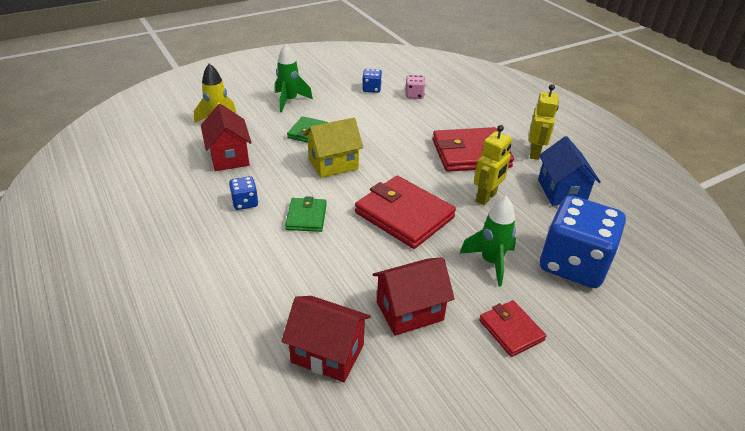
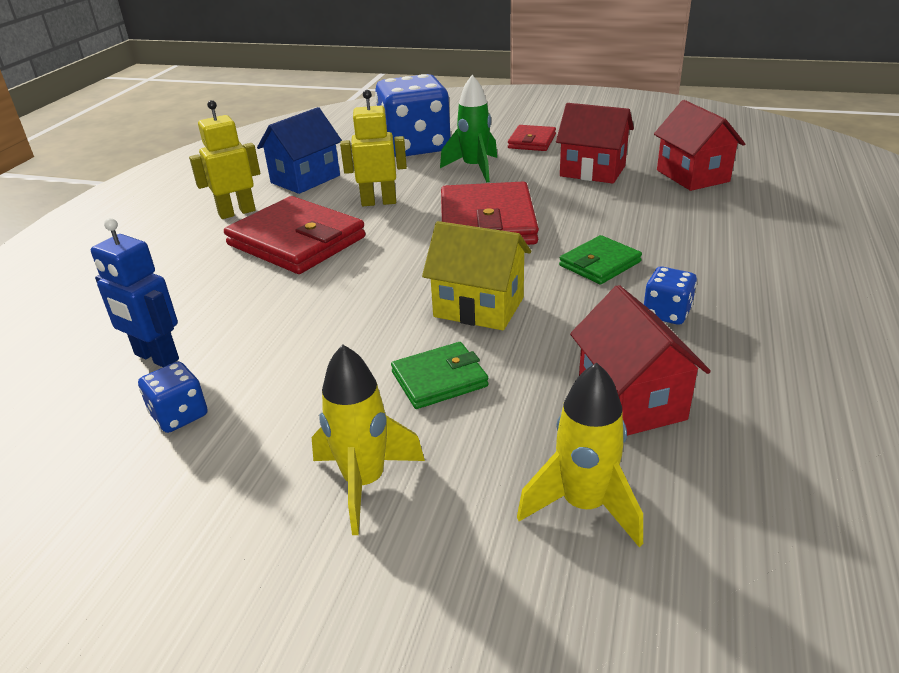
camera: 130 degrees left, 5 degrees down
red house [201,104,252,171] -> red house turned 45 degrees counterclockwise [570,285,711,436]
green rocket [275,44,313,112] -> yellow rocket [312,344,425,535]
pink dice [405,75,425,99] -> blue robot [91,218,179,367]

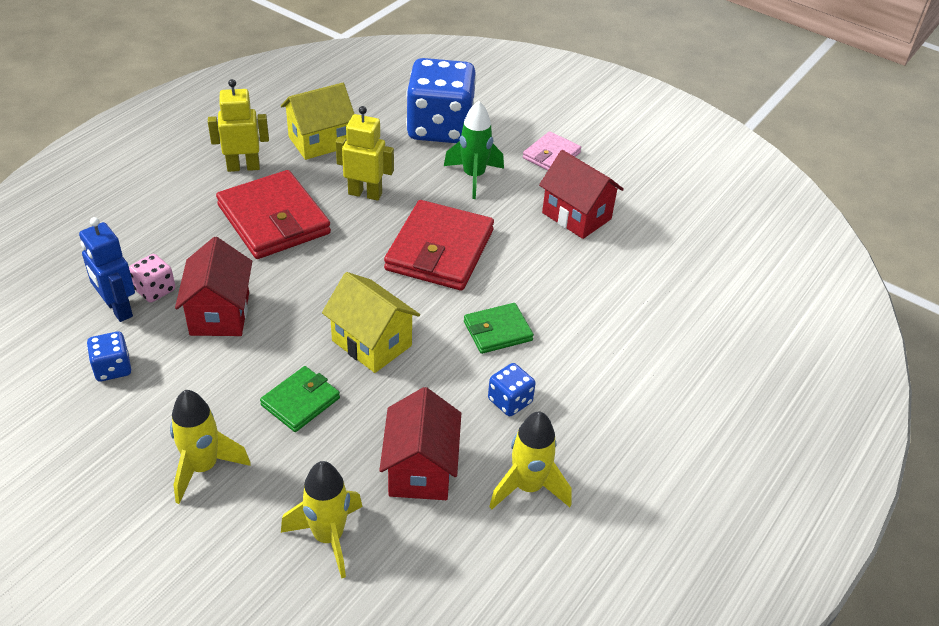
camera: 15 degrees right, 10 degrees up
blue house [257,107,342,194] -> yellow house [281,83,354,160]
green wallet [391,342,488,409] -> green wallet turned 45 degrees counterclockwise [260,366,340,432]
red wallet [508,125,556,151] -> pink wallet [523,131,581,170]
red house [654,100,745,191] -> red house moved to [175,237,252,336]
none -> pink dice [129,254,175,303]
none -> yellow rocket [489,411,572,510]

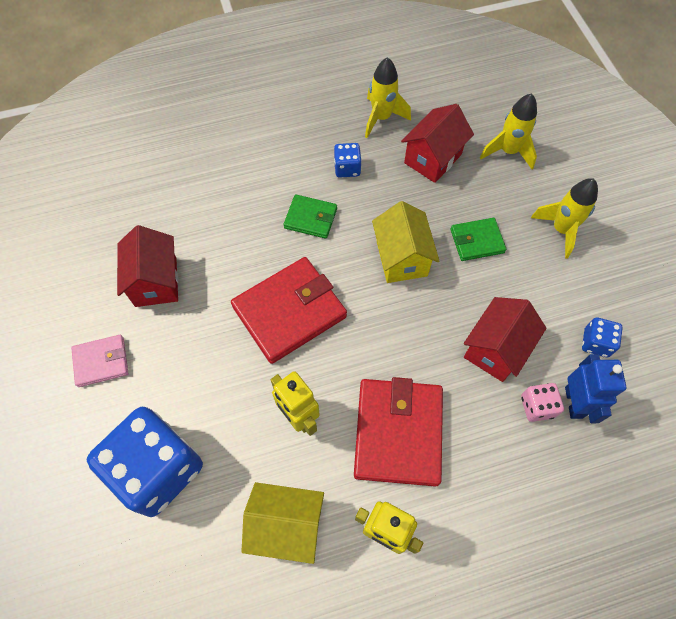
camera: 140 degrees left, 20 degrees up
green rocket [444,101,504,199] -> none

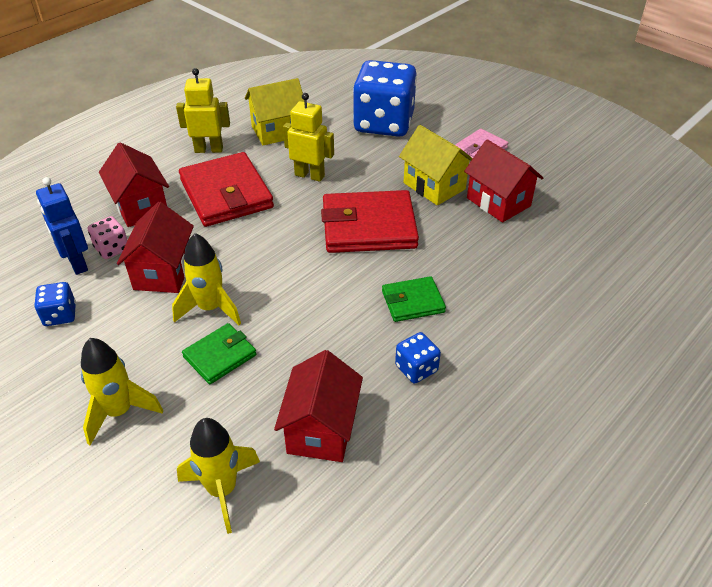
camera: 150 degrees right, 20 degrees down
red wallet [231,257,347,364] -> red wallet turned 60 degrees clockwise [321,190,419,253]
yellow rocket [365,57,411,138] -> yellow rocket moved to [172,233,241,325]
yellow house [372,201,439,283] -> yellow house moved to [399,125,473,205]
none -> red house [99,142,169,227]

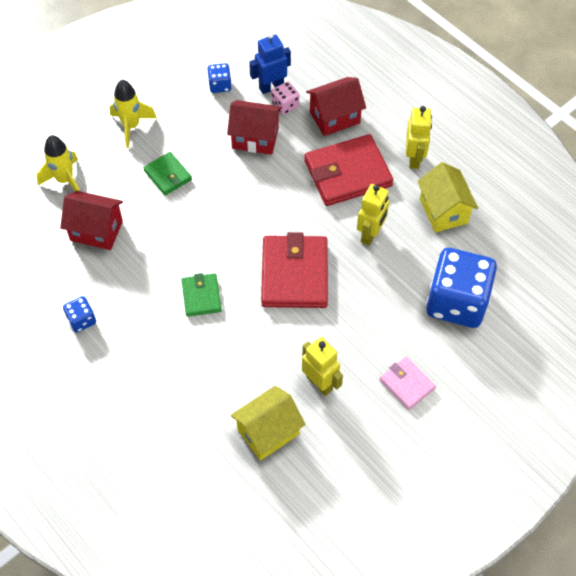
camera: 95 degrees right, 15 degrees up
yellow rocket [172,233,241,325] -> none
blue dice [395,332,441,384] -> blue dice moved to [63,296,96,333]
yellow house [399,125,473,205] -> yellow house moved to [231,386,305,461]
red house [464,139,543,223] -> yellow robot [302,337,343,396]

